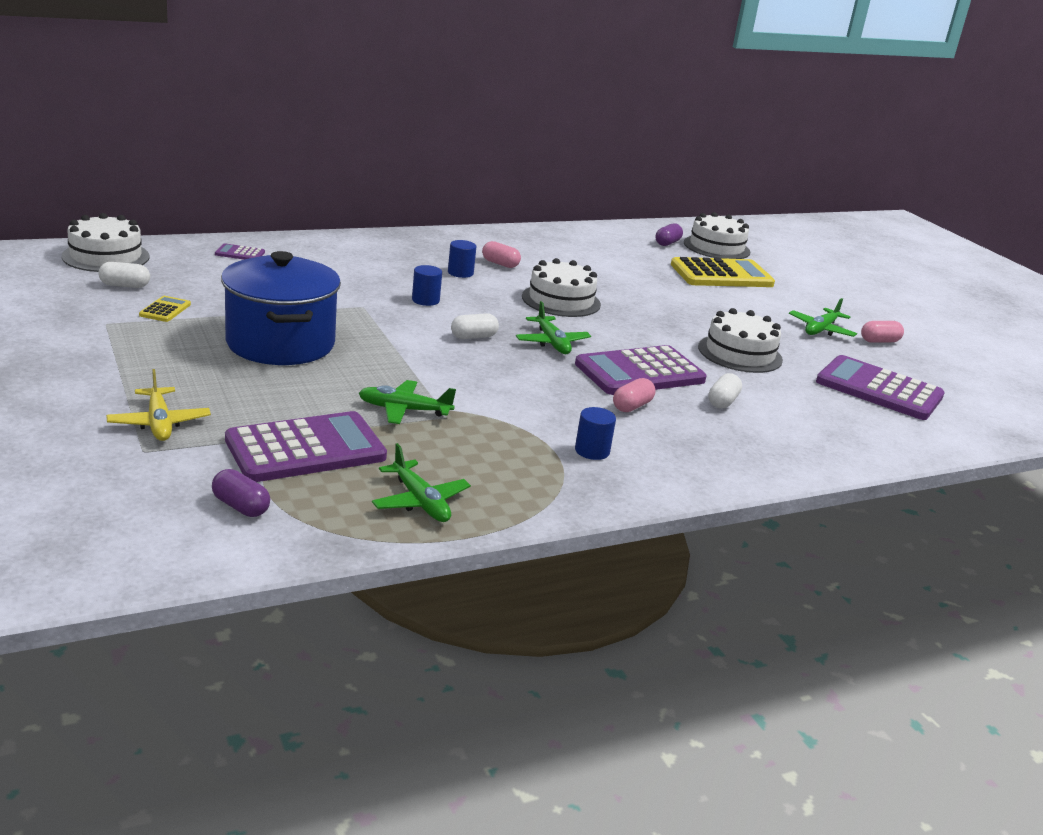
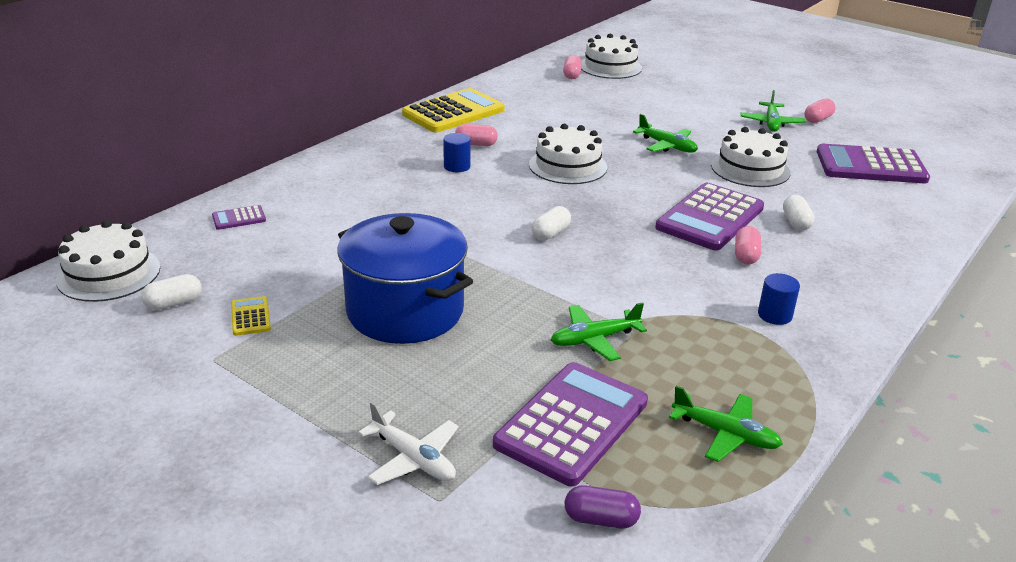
camera: 25 degrees left, 5 degrees up
yellow plane [106,369,211,441] -> white plane [358,401,459,485]
blue cylinder [412,265,442,306] -> none
green plane [516,301,591,354] -> green plane moved to [633,114,698,153]
purple capsule [656,223,683,246] -> pink capsule [563,55,582,79]
yellow calculator [671,257,775,287] -> yellow calculator moved to [402,88,505,133]

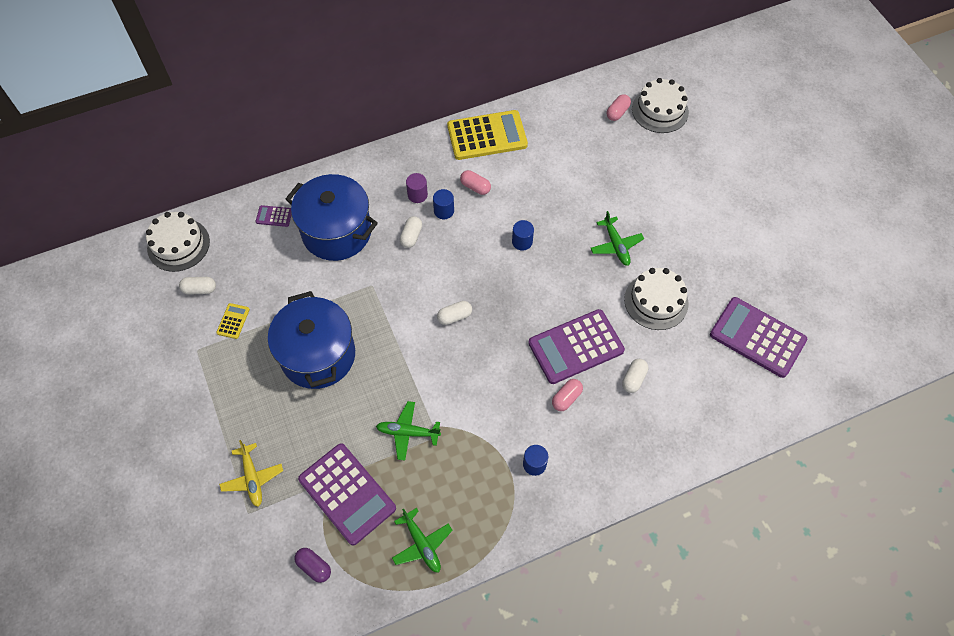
camera: 30 degrees right, 30 degrees up
white plane [358,401,459,485] -> yellow plane [219,440,283,507]
purple calculator [493,362,648,487] -> purple calculator turned 75 degrees clockwise [298,443,396,545]
white cake [529,124,607,184] -> blue cylinder [512,220,534,251]
green plane [741,90,806,132] -> none
pink capsule [804,98,835,123] -> none
none -> blue pot [285,174,378,261]
none -> white capsule [400,216,422,248]
none -> purple cylinder [406,173,428,203]

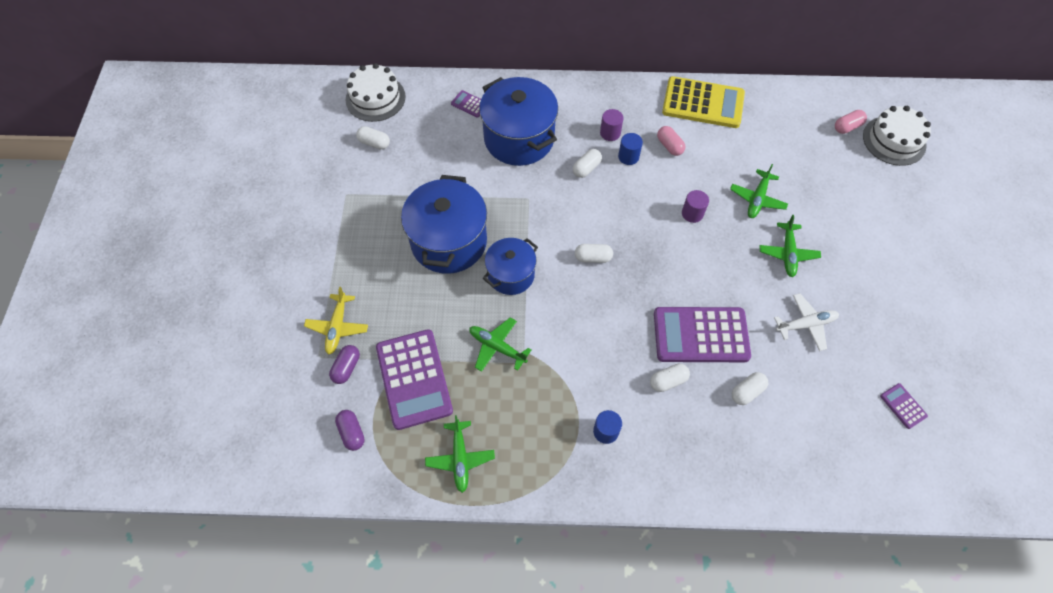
camera: 25 degrees right, 0 degrees up
yellow calculator [216,303,250,339] -> none
blue cylinder [512,220,534,251] -> purple cylinder [682,190,709,223]
pink capsule [552,379,583,411] -> white capsule [650,364,690,392]
white cake [624,268,689,330] -> white plane [774,293,839,351]
purple calculator [710,297,807,378] -> purple calculator [880,383,928,429], size x0.43
none -> purple capsule [329,345,360,384]
none -> blue pot [483,238,538,295]
none -> green plane [730,164,788,218]

